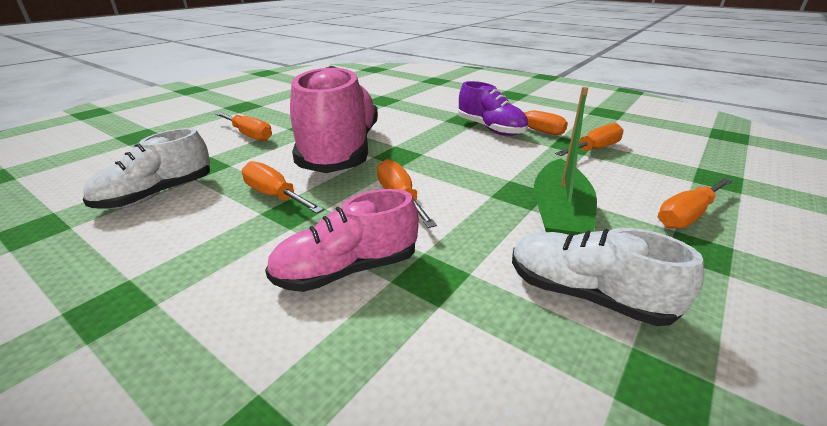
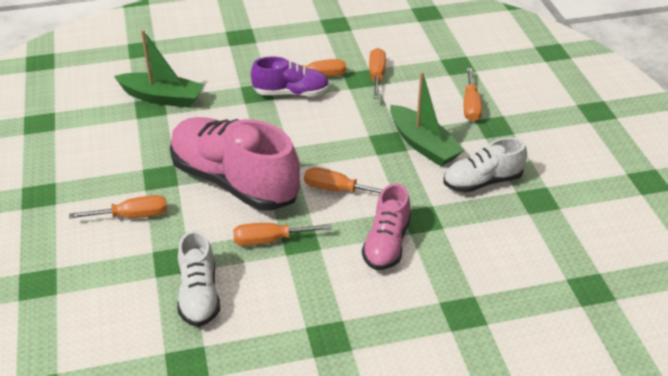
camera: 50 degrees left, 10 degrees up
none -> green boat [114,30,205,108]

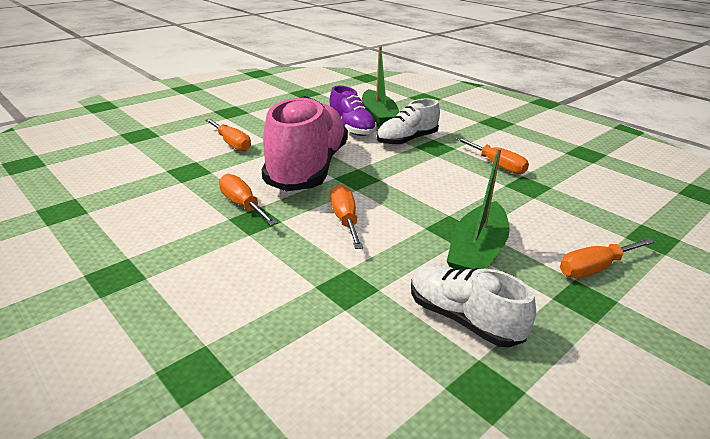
camera: 60 degrees right, 10 degrees down
white shoe [178,230,220,327] -> white shoe moved to [377,99,440,146]
purple shoe [251,56,329,97] -> purple shoe moved to [330,86,377,136]
pink shoe [362,183,411,270] -> none
orange screwdriver [369,48,386,99] -> none

